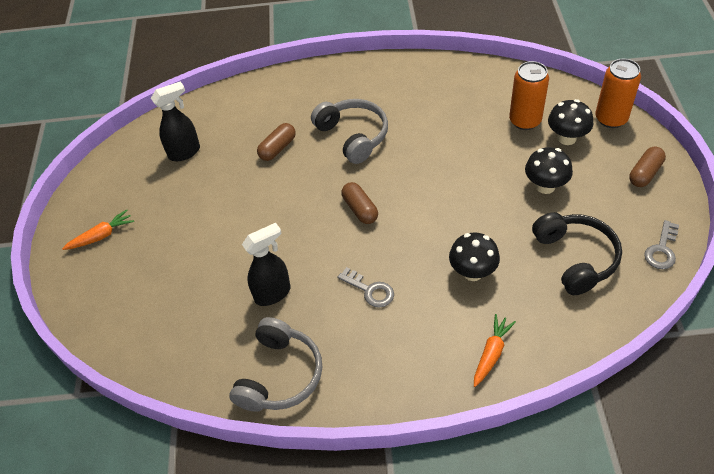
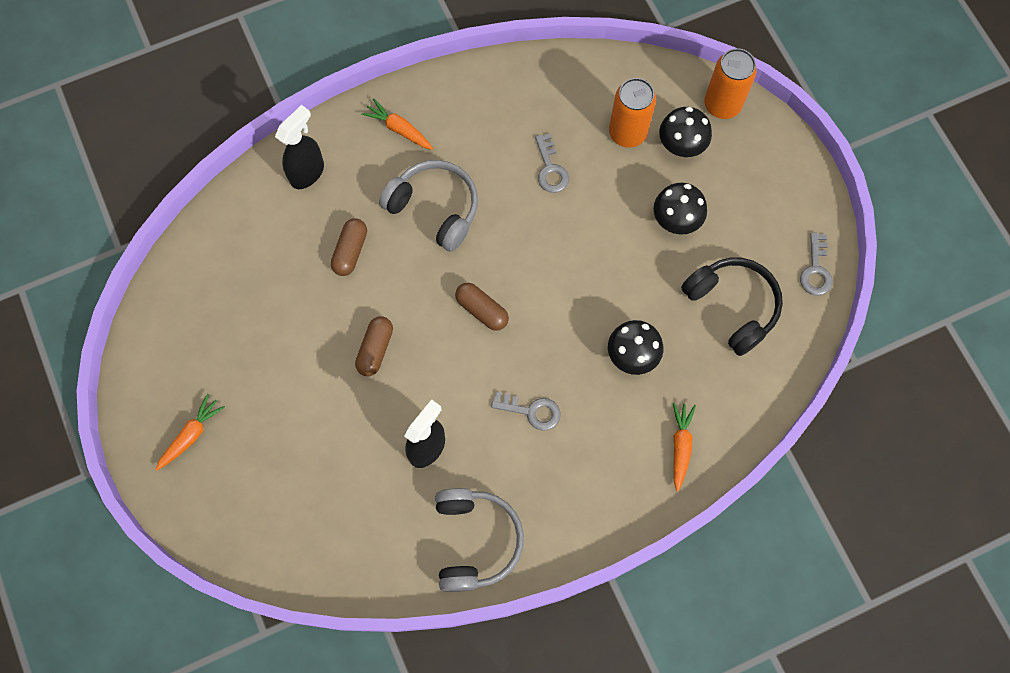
camera: 25 degrees left, 20 degrees up
black spray bottle [151,81,200,161] -> black spray bottle moved to [275,105,324,189]
brown capsule [629,147,666,187] -> brown capsule moved to [355,316,393,376]
none -> orange carrot [361,98,433,150]
none -> grey key [535,133,569,193]

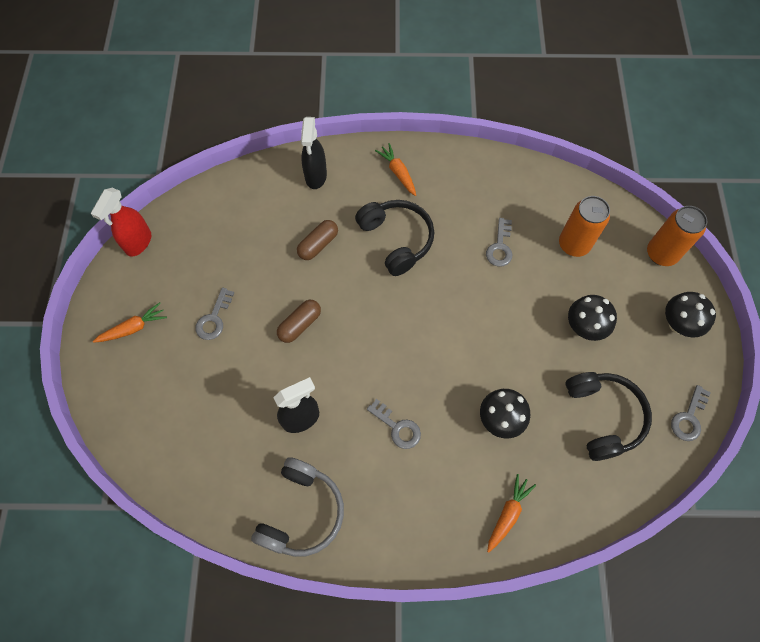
camera: 25 degrees right, 5 degrees down
black spray bottle [275,105,324,189] -> black spray bottle turned 120 degrees clockwise [301,117,327,189]
grey headphones [379,160,478,252] -> black headphones [355,200,434,276]
brown capsule [455,283,509,331] -> none
black mushroom [659,107,712,157] -> black mushroom moved to [665,292,716,337]
none -> red spray bottle [91,188,151,257]
none -> grey key [195,288,234,340]

